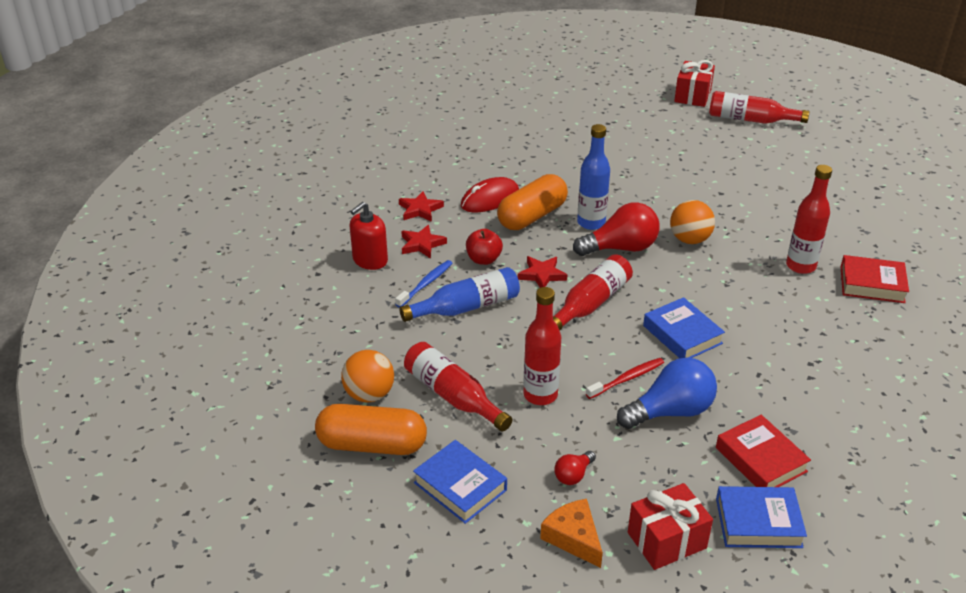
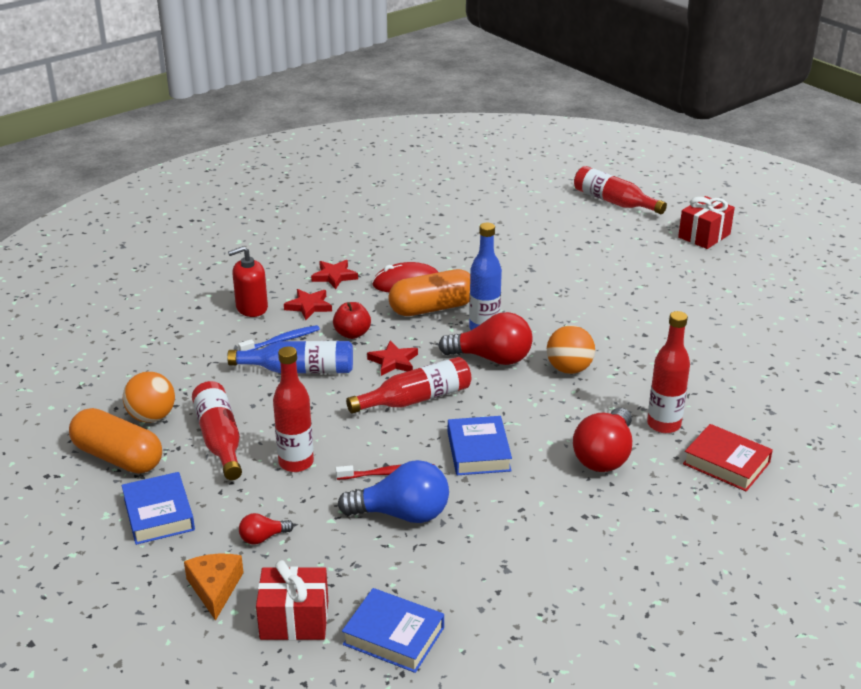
camera: 25 degrees right, 5 degrees down
red bottle [709,91,810,124] -> red bottle moved to [574,166,667,214]
red book [716,415,811,487] -> none
none -> red light bulb [573,408,632,472]

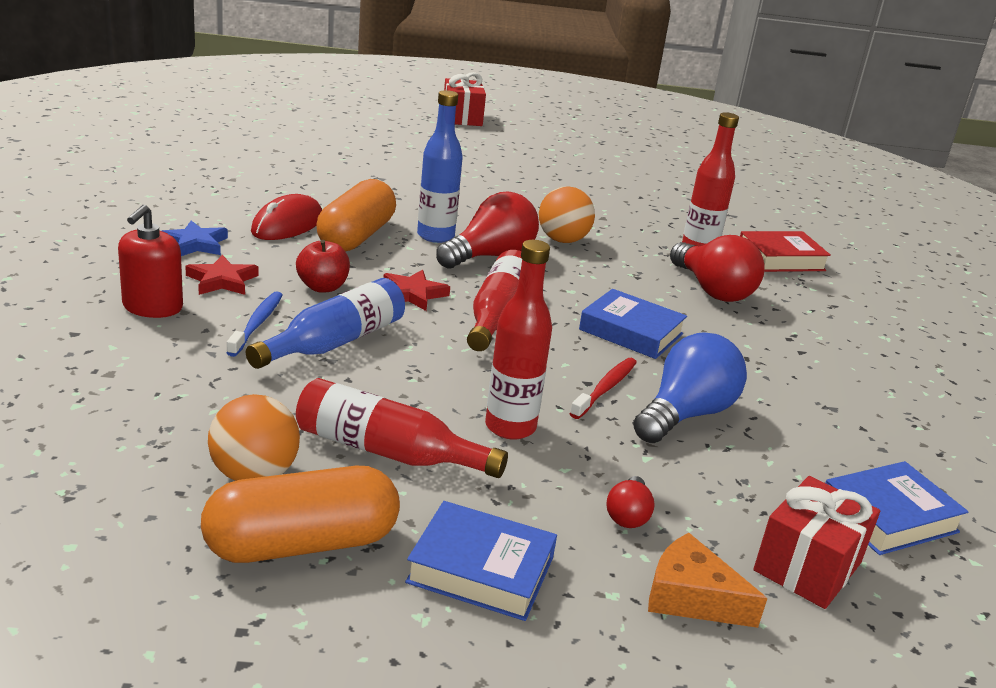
camera: 55 degrees left, 5 degrees down
red star [311,260,358,289] -> blue star [162,221,228,256]
red bottle [574,166,667,214] -> none

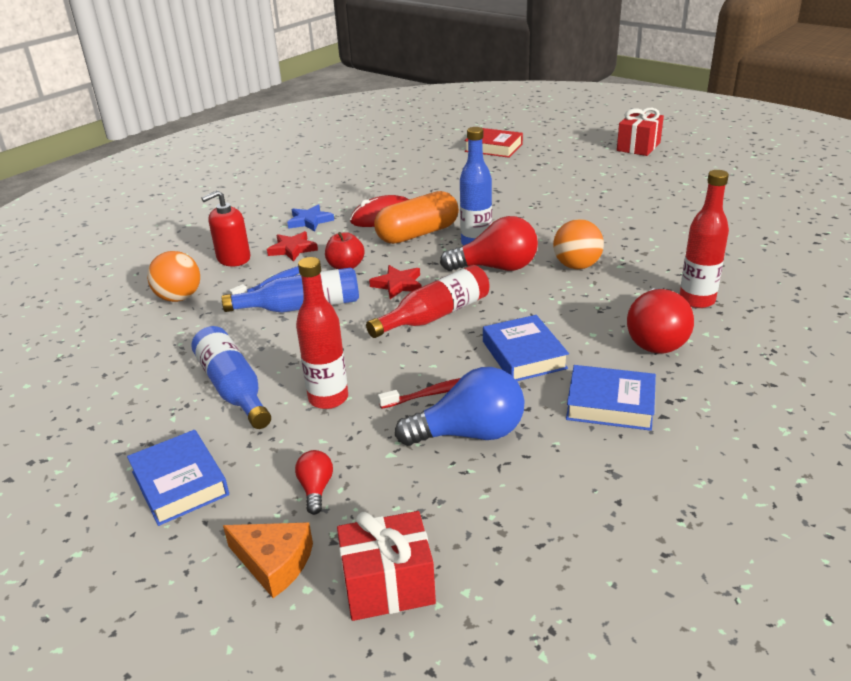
camera: 45 degrees right, 5 degrees up
orange capsule [201,466,400,563] -> none
orange ball [208,394,300,481] -> orange ball moved to [147,251,200,302]
red bottle [296,378,508,478] -> blue bottle [191,326,271,429]
red light bulb [606,476,655,528] -> red light bulb turned 120 degrees clockwise [295,450,333,515]
orange cheese [648,533,767,628] -> orange cheese turned 135 degrees clockwise [223,522,313,598]
red book [740,231,831,272] -> red book moved to [465,128,523,158]
blue book [825,461,969,555] -> blue book moved to [566,365,656,431]

